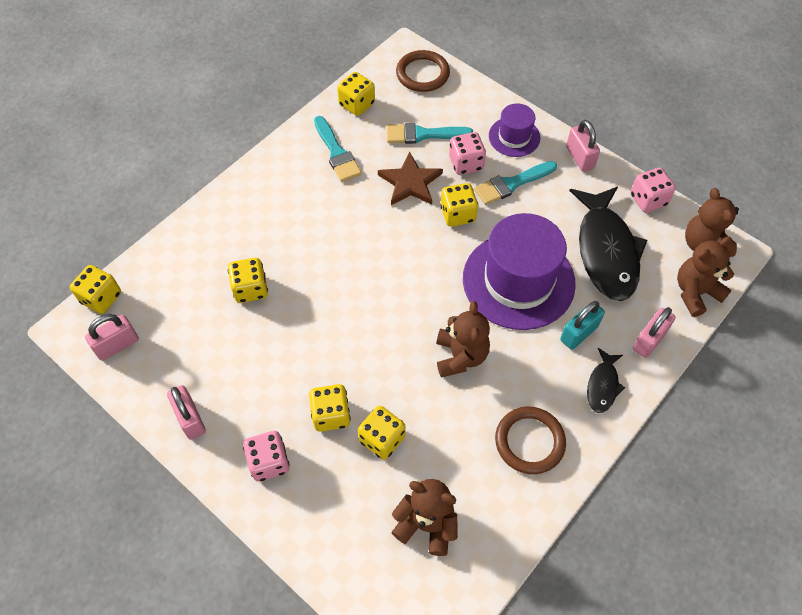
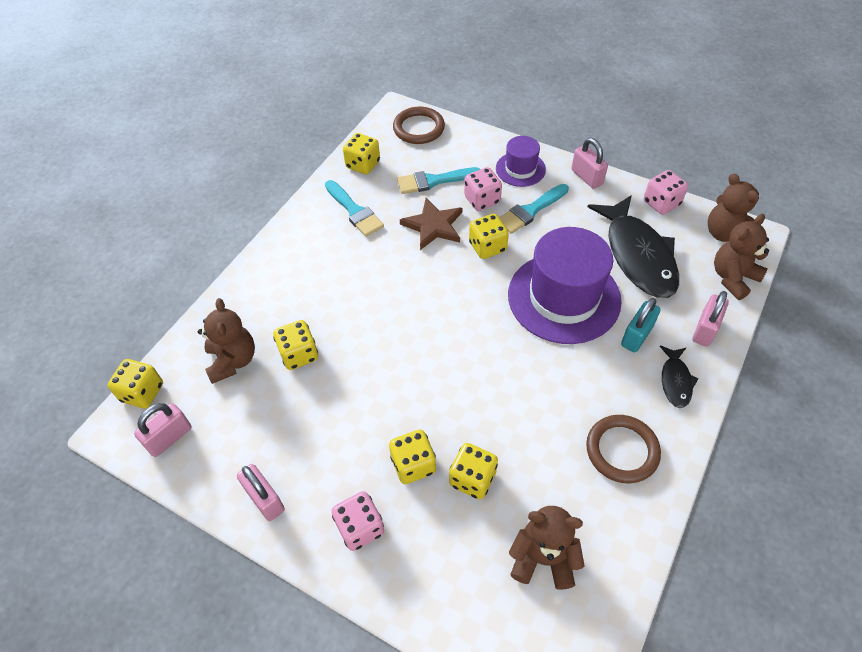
camera: 10 degrees left, 5 degrees down
brown teddy bear [436,301,490,378] -> brown teddy bear moved to [198,298,255,384]

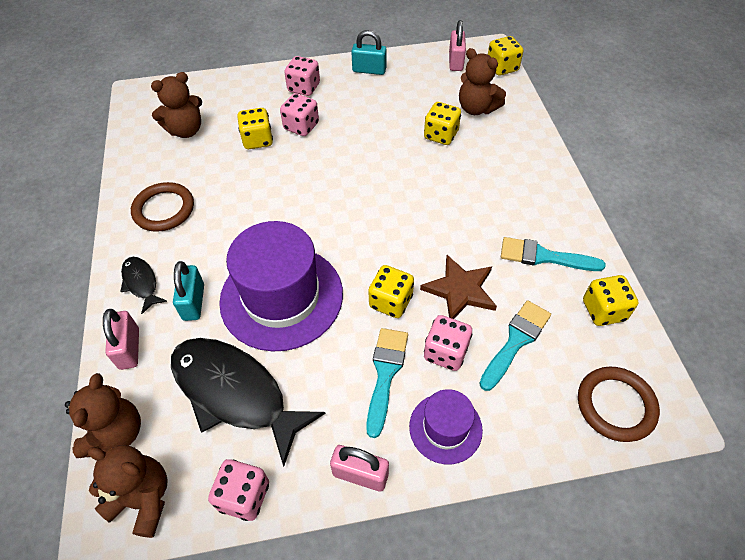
camera: 140 degrees right, 0 degrees up
pink padlock [237,464,285,521] -> turquoise padlock [351,30,387,75]
yellow dice [389,429,436,484] -> pink dice [280,93,319,136]

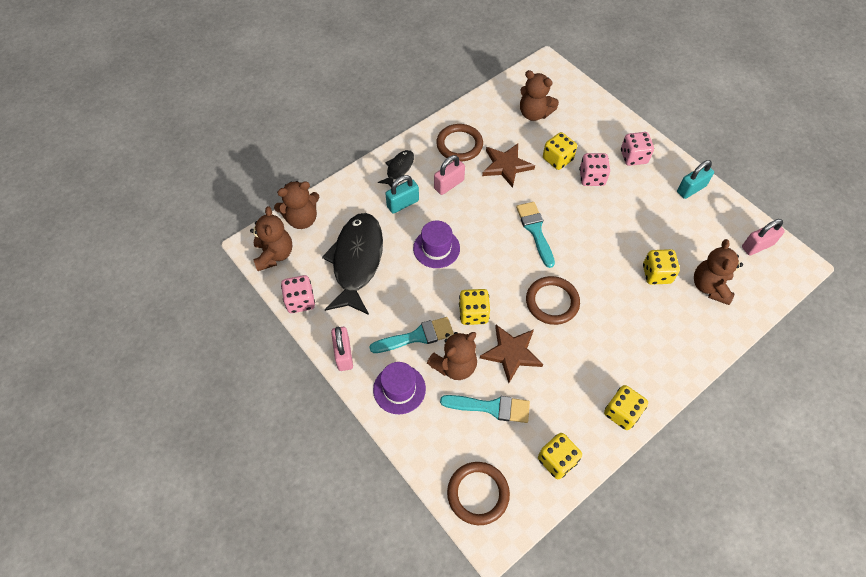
camera: 60 degrees right, 5 degrees up
pink padlock [103,309,139,370] -> pink padlock moved to [434,155,465,195]
purple hat [219,221,343,351] -> purple hat [413,221,460,268], size x0.51
turquoise padlock [351,30,387,75] -> turquoise padlock turned 75 degrees clockwise [677,160,714,199]
pink dice [424,315,472,371] -> brown teddy bear [427,332,477,380]
yellow dice [488,36,523,76] -> yellow dice moved to [604,385,648,430]
turquoise brush [501,237,605,271] -> turquoise brush moved to [516,202,555,268]
none -> brown star [482,144,535,188]
none -> brown ring [526,276,580,325]

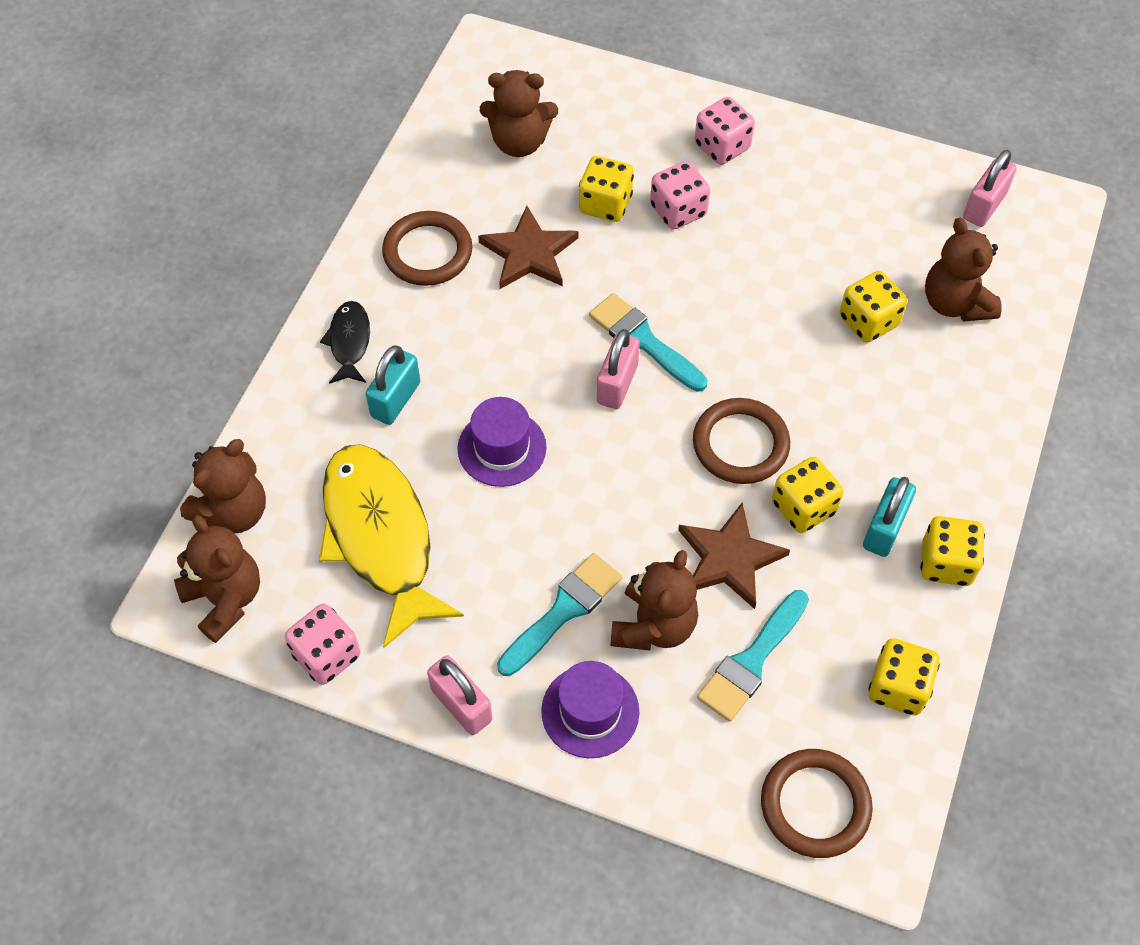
camera: 30 degrees left, 0 degrees up
black fish [322,213,383,315] -> yellow fish [319,444,464,648]
pink padlock [434,155,465,195] -> pink padlock moved to [597,329,640,409]
turquoise brush [440,395,530,423] -> turquoise brush turned 150 degrees clockwise [697,590,809,722]
yellow dice [459,289,490,325] -> yellow dice moved to [772,457,843,533]
turquoise padlock [677,160,714,199] -> turquoise padlock moved to [863,477,916,557]

